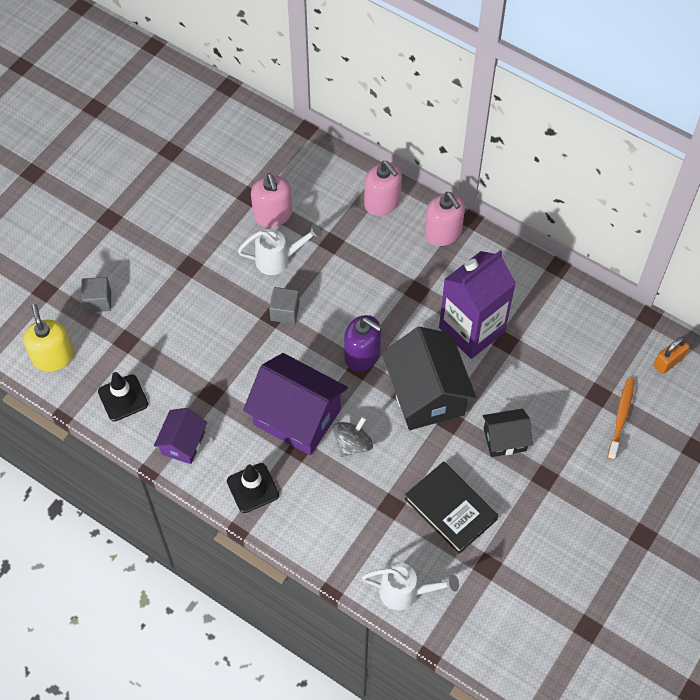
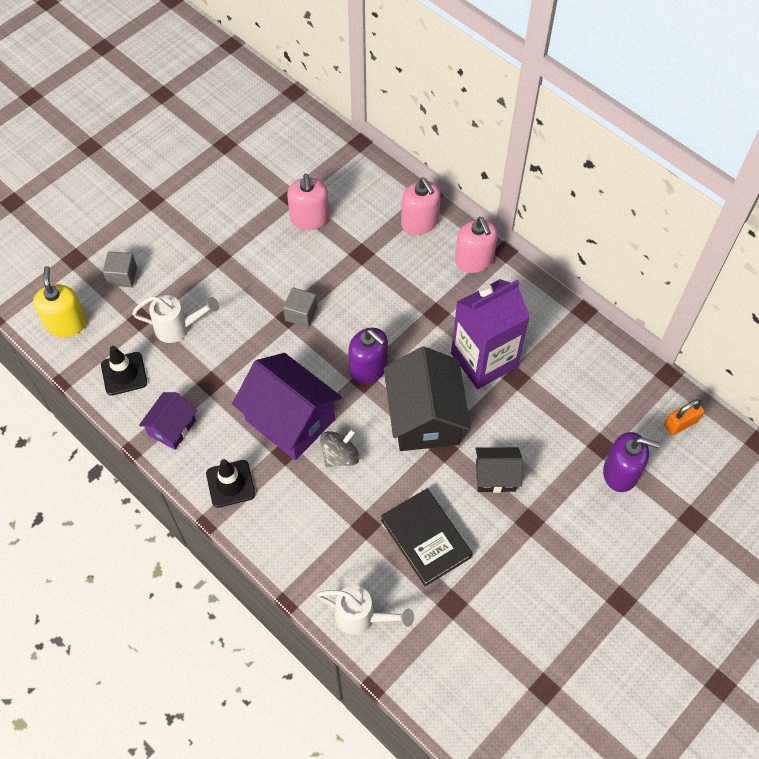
camera: 10 degrees right, 0 degrees up
white watering can [238,224,322,275] -> white watering can moved to [132,295,219,343]
orange toothbrush [608,378,635,460] -> purple soap dispenser [603,432,660,492]

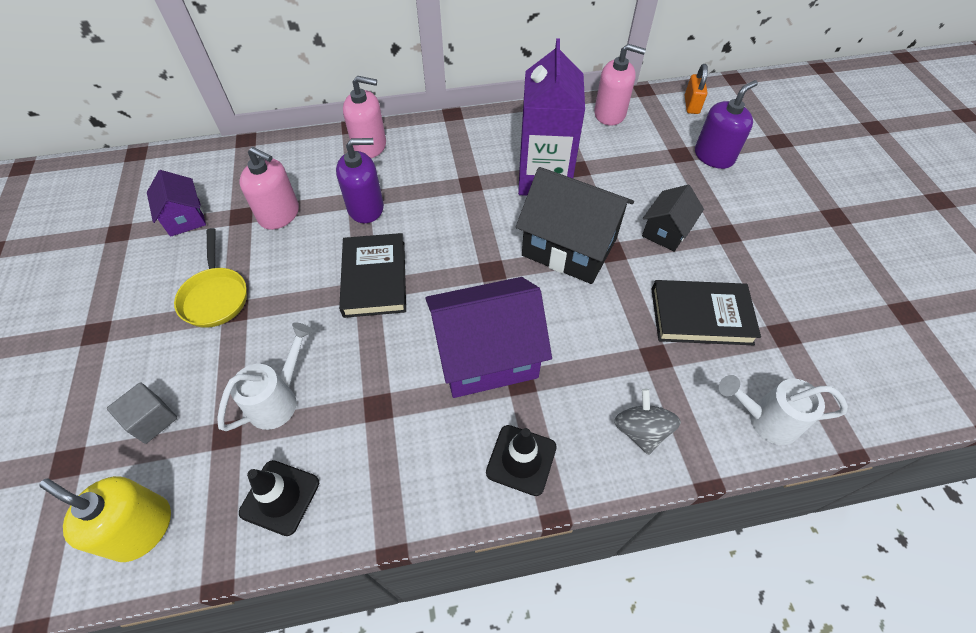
camera: 55 degrees left, 5 degrees down
purple house [139,392,197,450] -> purple house moved to [147,170,206,237]
grey cube [283,287,317,327] -> black book [339,233,406,318]
white watering can [316,585,414,635] -> white watering can turned 135 degrees counterclockwise [719,375,848,445]
grey spinning top [320,429,359,467] -> grey spinning top moved to [614,389,681,455]
purple soap dispenser [348,328,388,384] -> purple soap dispenser moved to [336,138,384,223]
pink soap dispenser [455,217,498,273] -> pink soap dispenser moved to [594,44,646,126]
none -> yellow pan [174,228,247,328]

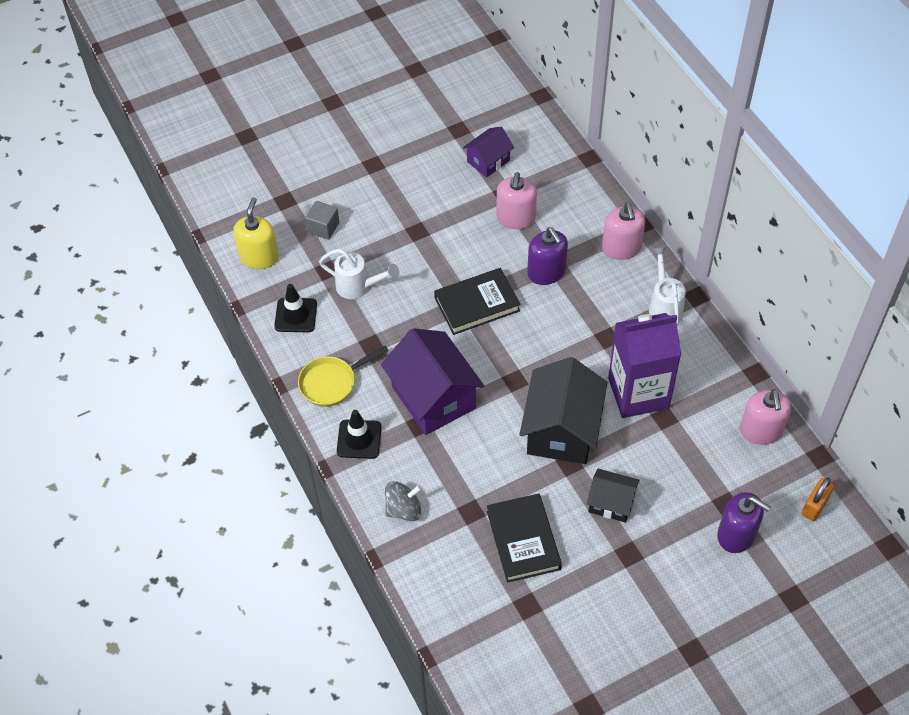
camera: 75 degrees right, 0 degrees up
yellow pan [174,228,247,328] -> yellow pan moved to [298,345,389,407]
orange padlock [685,64,708,114] -> orange padlock turned 45 degrees counterclockwise [802,477,834,521]
white watering can [719,375,848,445] -> white watering can moved to [649,247,686,325]

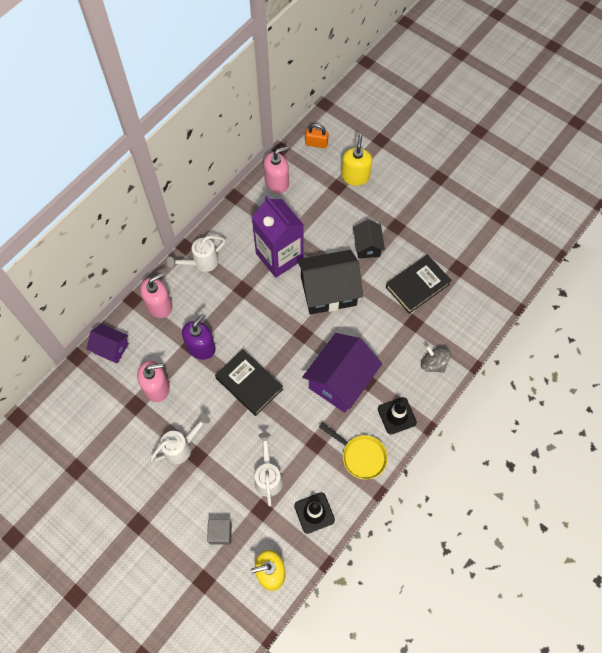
camera: 115 degrees left, 10 degrees up
purple house [463,127,514,177] -> purple house moved to [87,324,129,363]
purple soap dispenser [717,492,771,553] -> yellow soap dispenser [341,134,372,186]
none -> white watering can [150,414,210,464]

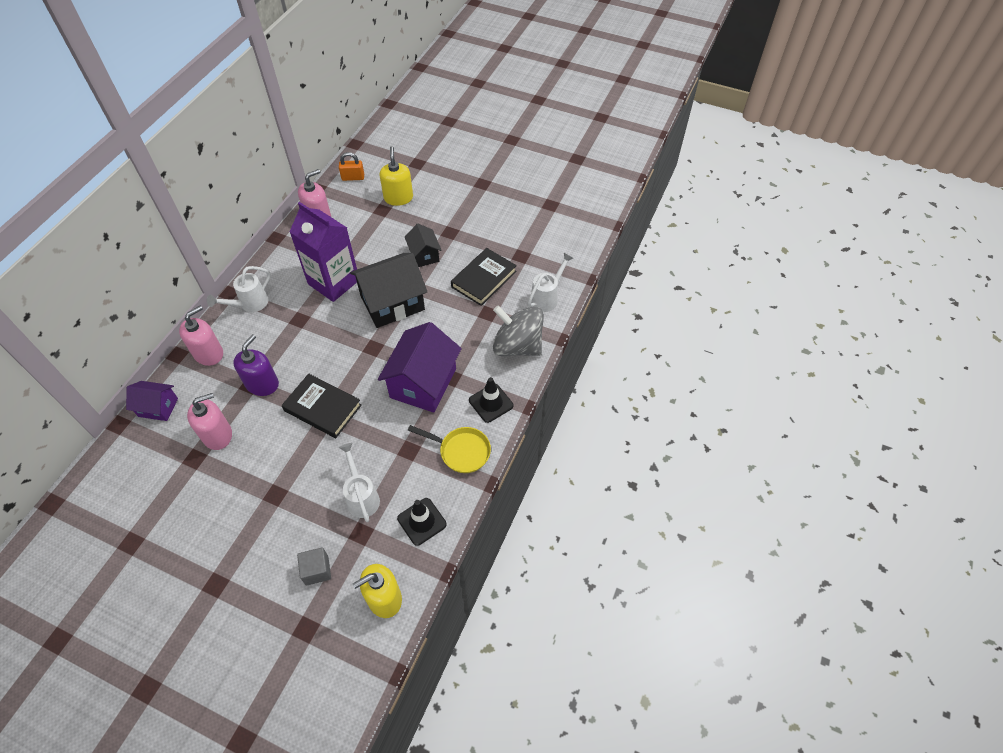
camera: 15 degrees left, 10 degrees down
white watering can [150,414,210,464] -> white watering can moved to [528,253,573,312]
grey spinning top [421,346,451,373] -> grey spinning top [493,305,544,356], size x1.77

